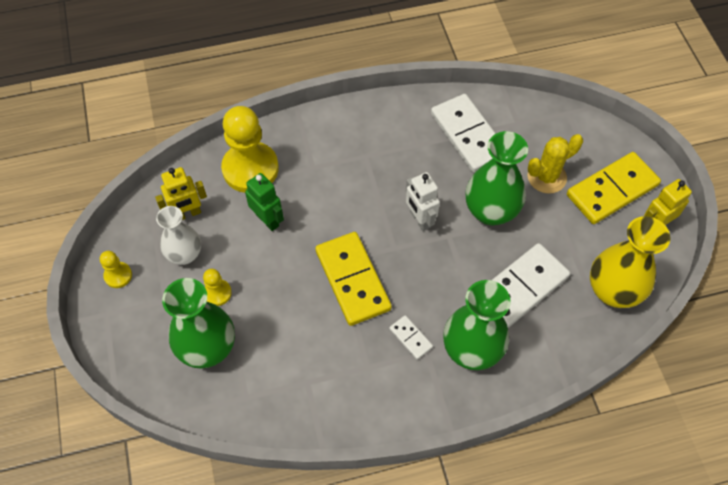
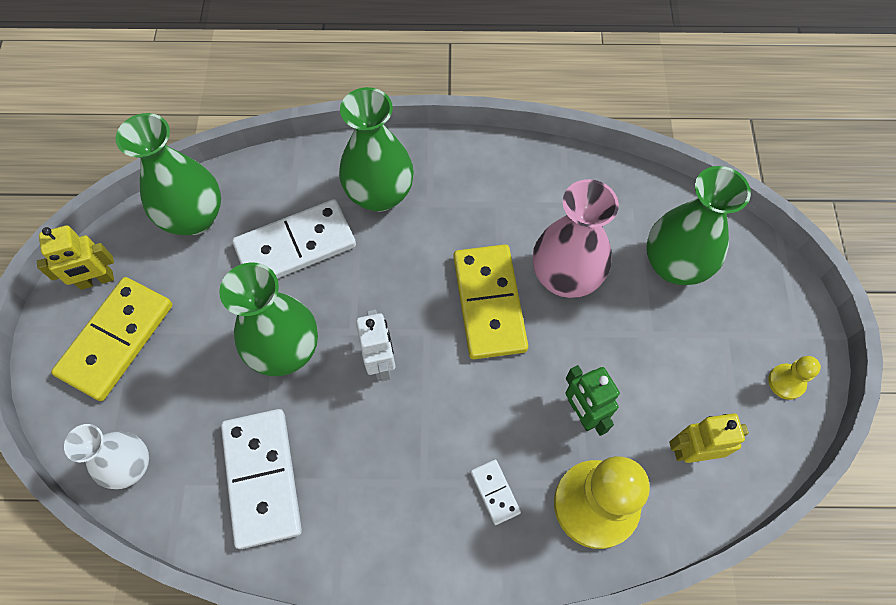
camera: 165 degrees left, 5 degrees up
white vase [156,206,201,265] -> white vase moved to [64,424,149,489]
yellow pawn [203,269,232,306] -> none
white domino [389,315,433,360] -> white domino moved to [471,460,521,525]
yellow cactus [528,134,583,194] -> none
yellow domino [567,152,661,224] -> yellow domino turned 45 degrees counterclockwise [51,277,173,401]
yellow vase [590,216,670,308] -> green vase [116,113,221,235]
none -> pink vase [533,179,619,298]

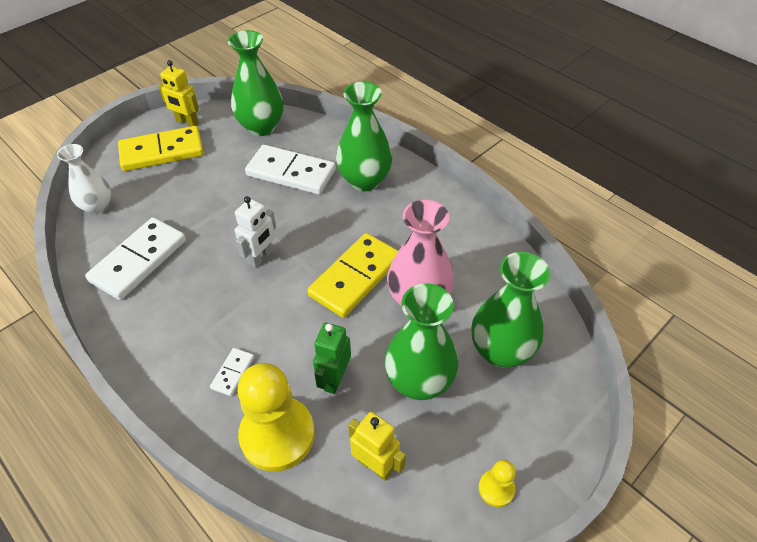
camera: 45 degrees right, 15 degrees down
green vase [219,263,318,376] -> green vase moved to [385,283,458,400]

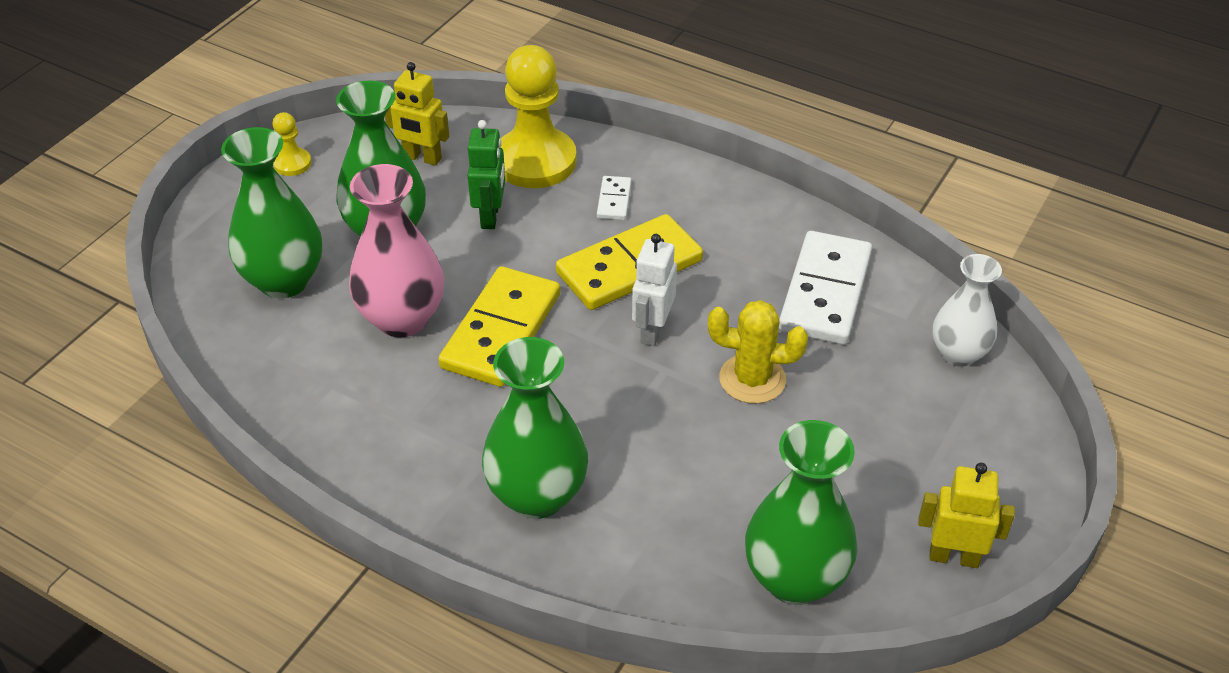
camera: 165 degrees right, 5 degrees down
yellow domino [118,126,204,171] -> yellow domino moved to [556,214,703,310]
white domino [245,145,336,194] -> none
none -> yellow cactus [708,300,808,404]

